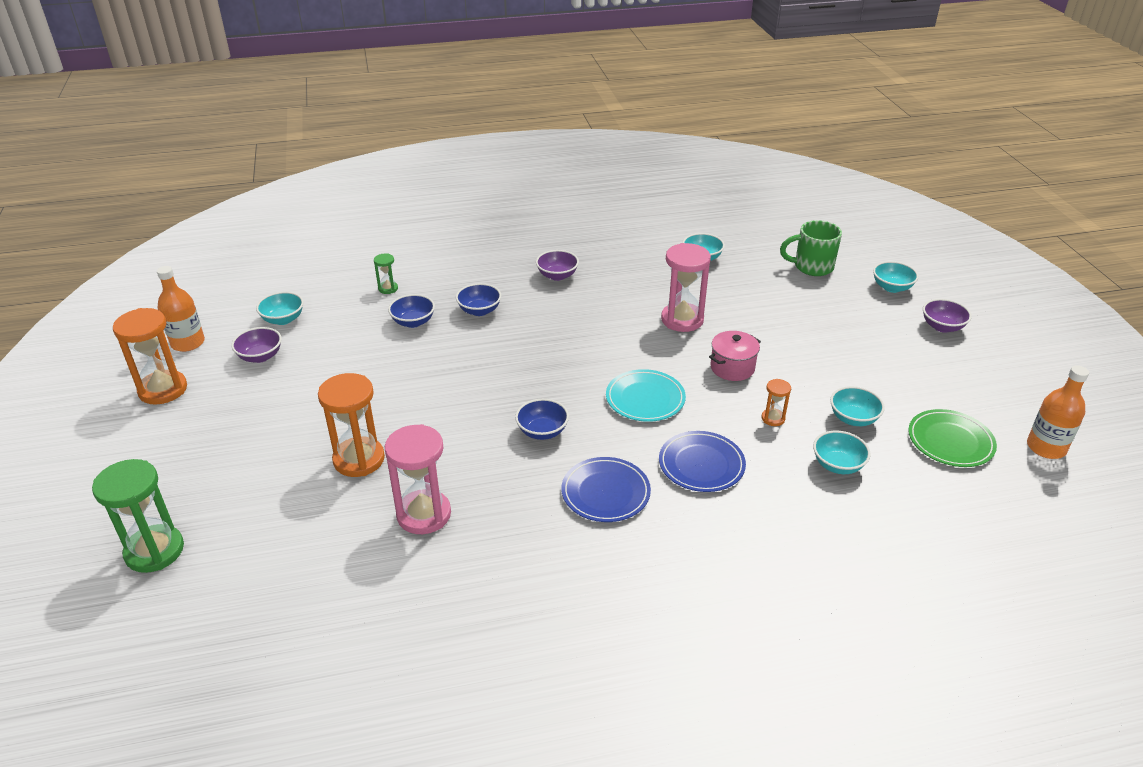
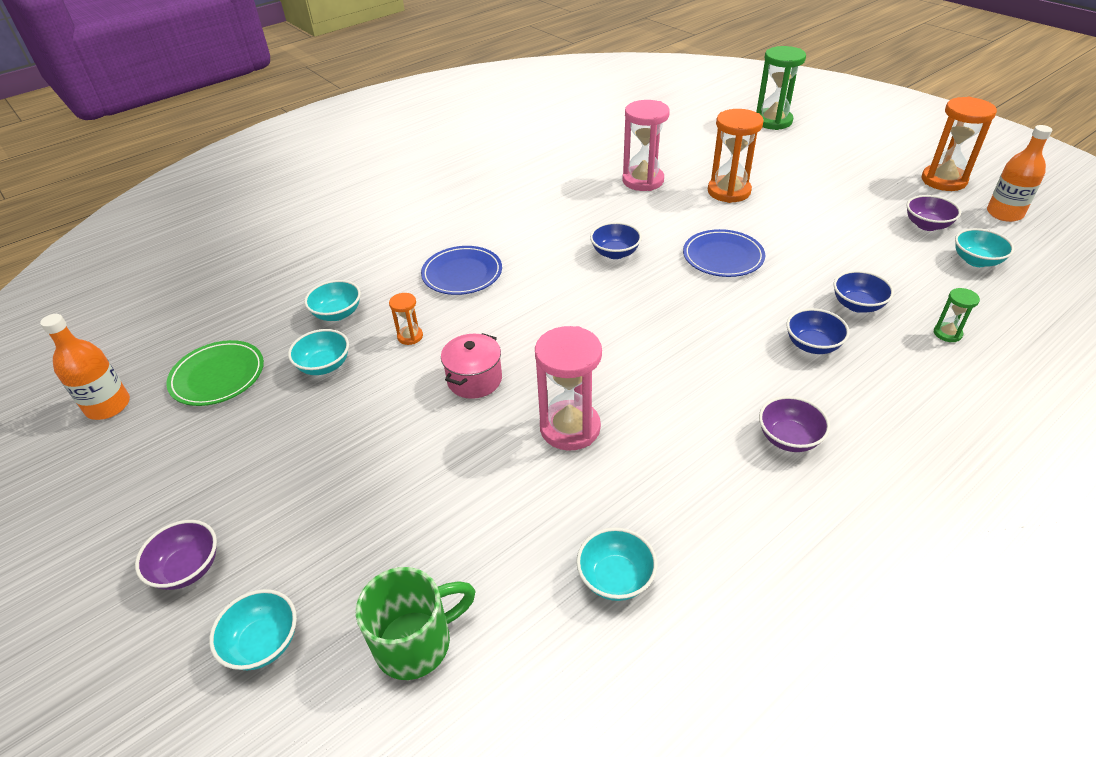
camera: 155 degrees right, 5 degrees up
blue plate [561,457,651,522] -> blue plate moved to [683,229,765,277]
turquoise plate [606,369,686,422] -> none

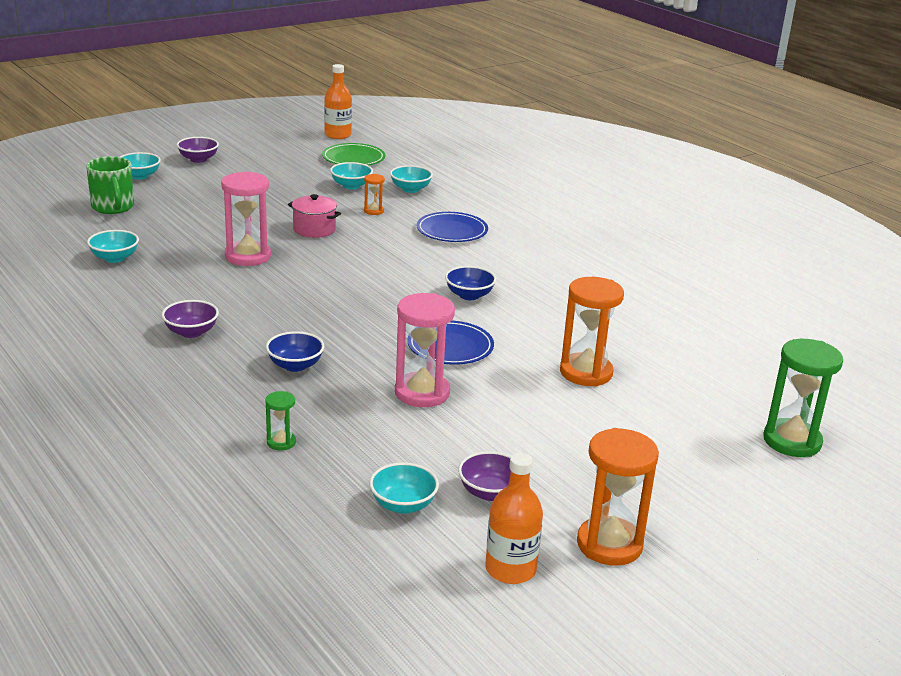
camera: 90 degrees right, 15 degrees down
pink hourglass [622,100,670,191] -> pink hourglass moved to [395,293,455,407]
blue bowl [834,270,894,313] -> none

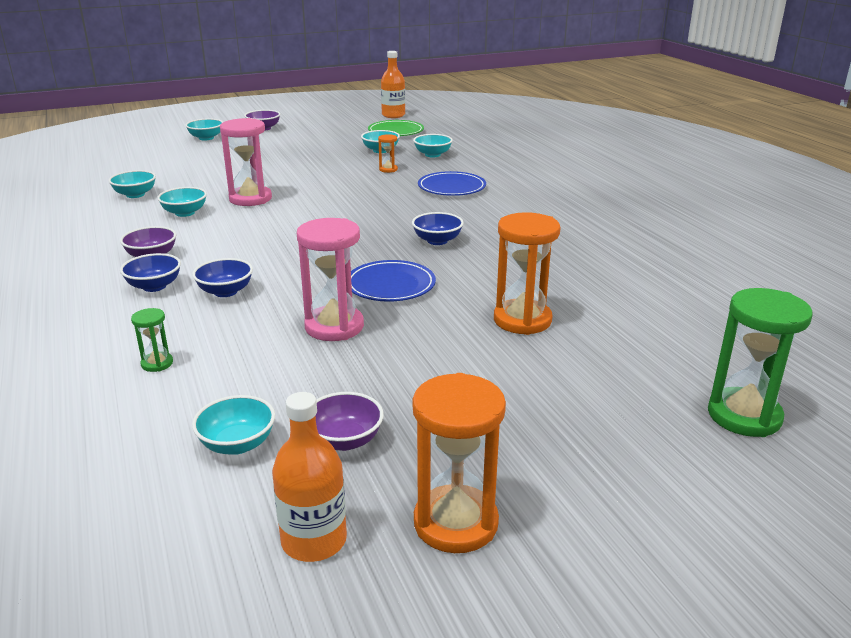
camera: 15 degrees right, 0 degrees up
green mug [86,156,134,214] -> none
pink pot [288,194,341,238] -> none
none -> blue bowl [120,253,181,292]
none -> turquoise bowl [157,187,207,217]

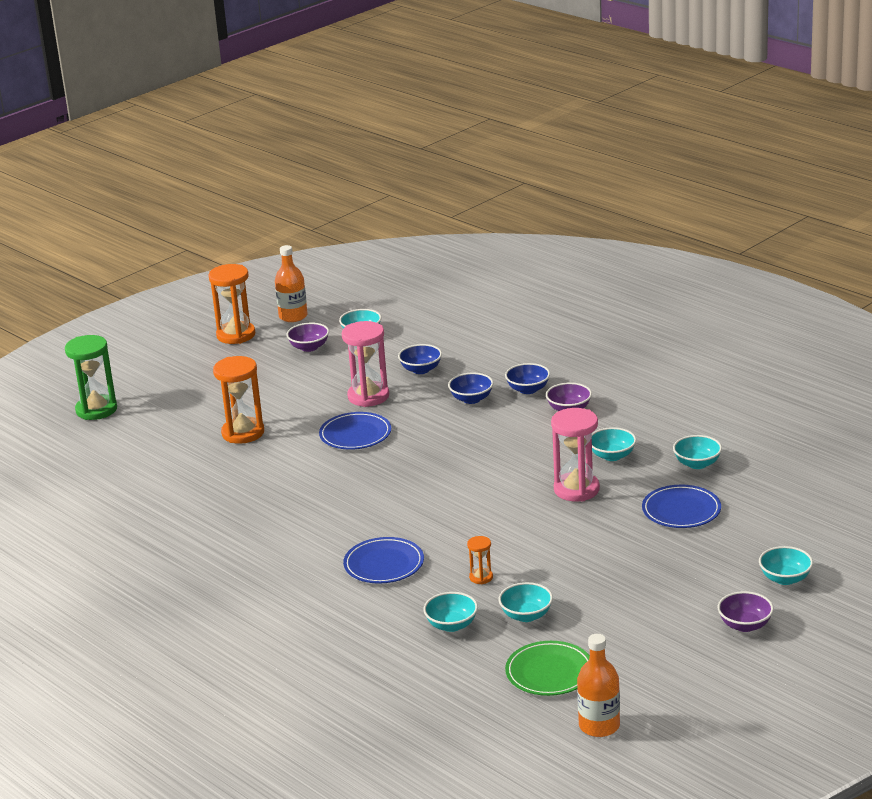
camera: 160 degrees right, 0 degrees up
green hourglass [131,308,173,372] -> none
blue bowl [412,212,464,245] -> blue bowl moved to [398,344,442,374]
none -> blue plate [642,485,721,528]

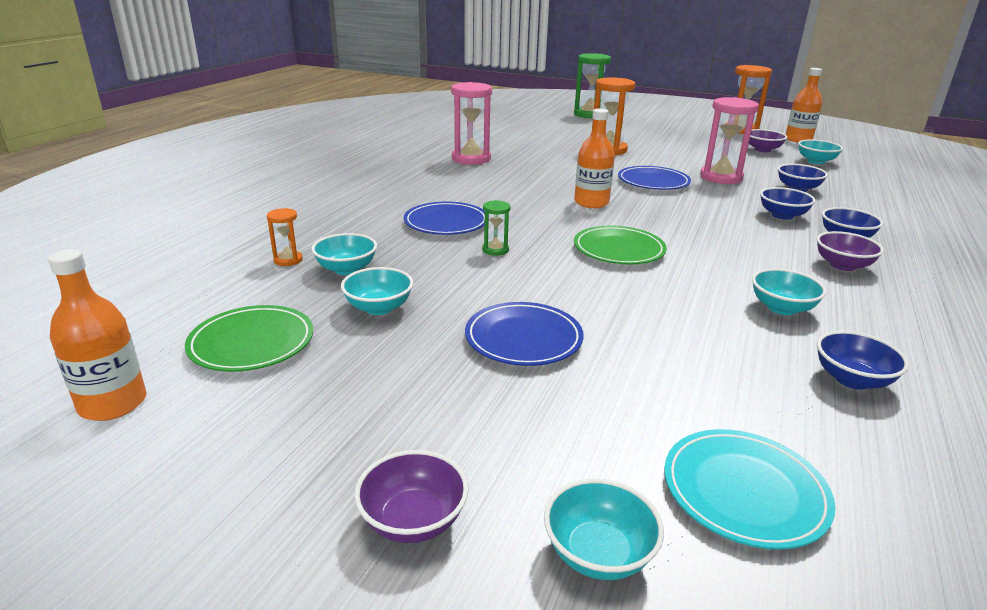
camera: 65 degrees right, 0 degrees up
orange hourglass [467,536,493,584] -> orange hourglass moved to [267,208,303,266]
pink hourglass [551,408,600,502] -> pink hourglass moved to [451,82,492,165]
blue plate [642,485,721,528] -> blue plate moved to [465,302,584,366]
turquoise bowl [673,435,722,469] -> blue bowl [817,331,909,390]
none -> green hourglass [482,200,511,256]
none -> orange bottle [574,109,615,208]
none -> green plate [574,226,667,265]
none -> turquoise plate [664,429,836,550]

